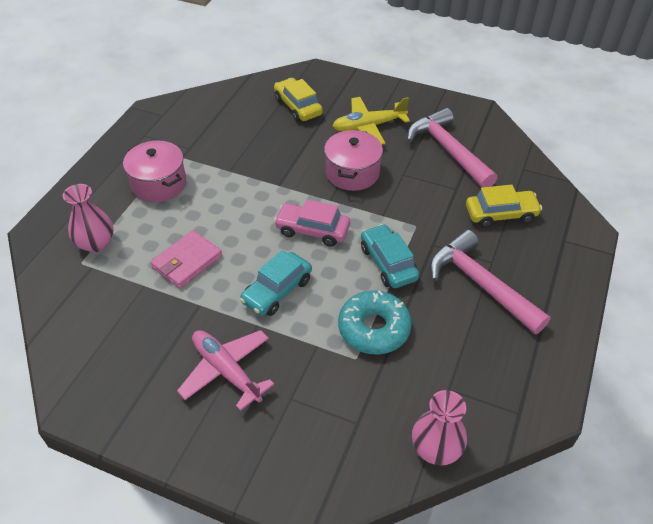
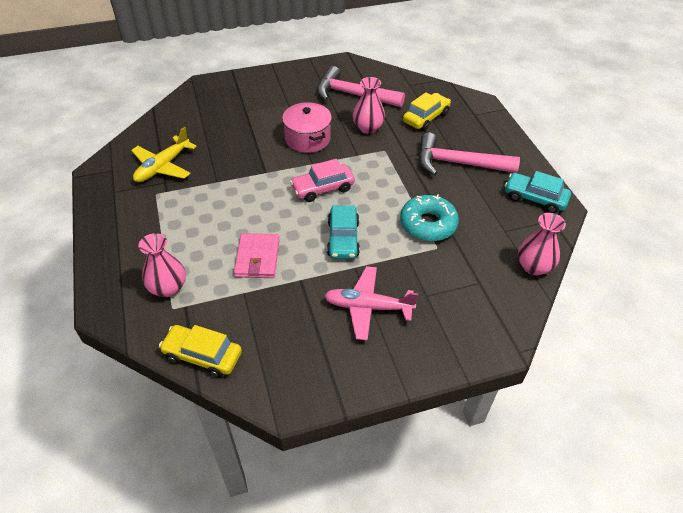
camera: 40 degrees left, 0 degrees up
pink pot [123,141,186,202] -> none
yellow car [274,78,323,122] -> yellow car moved to [159,325,242,378]
yellow plane [333,97,410,145] -> yellow plane moved to [131,127,197,182]
turquoise car [361,224,419,288] -> turquoise car moved to [505,171,571,213]
none -> pink vase [353,77,385,134]

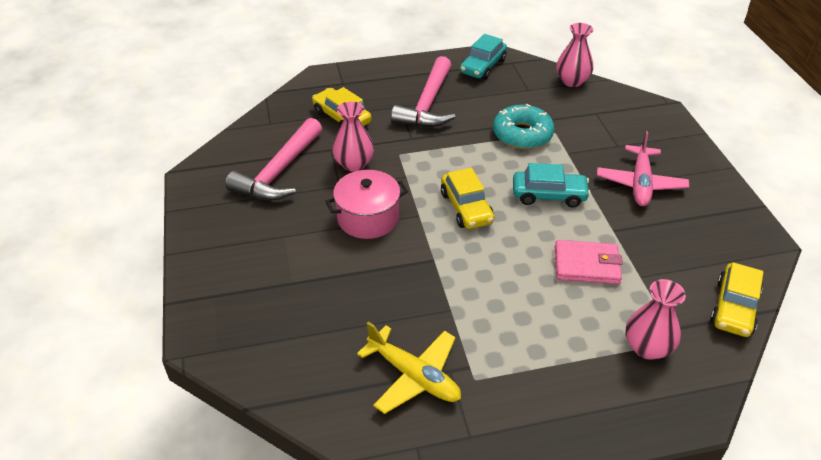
camera: 85 degrees left, 5 degrees down
pink car [290,159,355,202] -> yellow car [441,168,494,229]

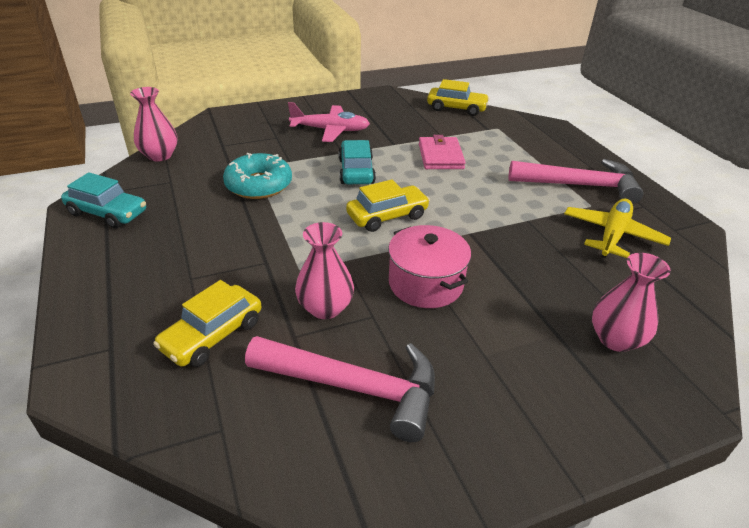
camera: 100 degrees left, 5 degrees down
pink hammer [391,56,455,127] -> pink hammer moved to [509,159,643,204]
pink vase [626,279,686,360] -> pink vase moved to [592,253,671,352]

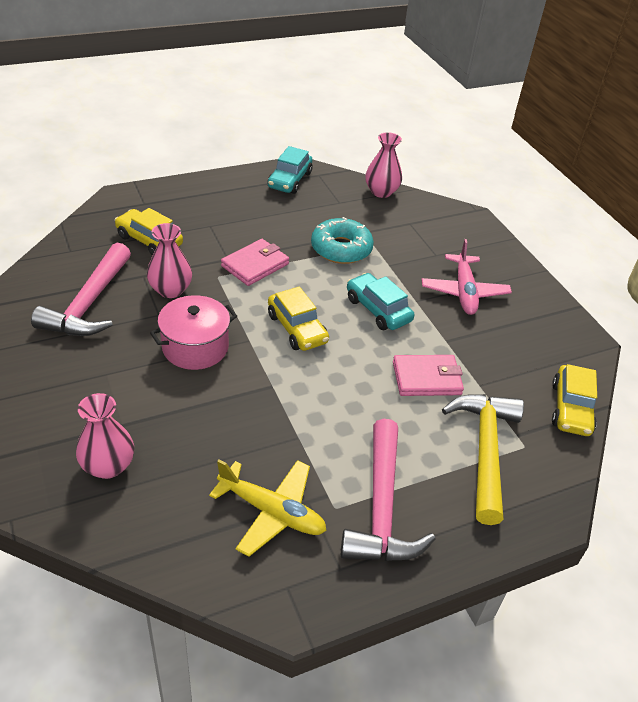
camera: 85 degrees right, 5 degrees up
turquoise car [339,140,376,184] -> turquoise car turned 120 degrees counterclockwise [347,273,414,330]
none -> pink wallet [221,239,289,286]
none -> yellow hammer [442,394,524,525]

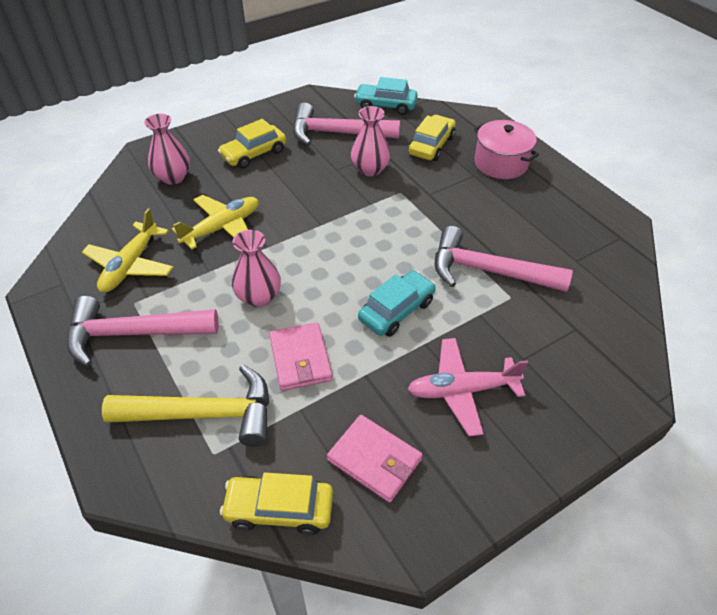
camera: 85 degrees right, 5 degrees up
pink pot [150,295,237,370] -> pink pot moved to [474,120,539,179]
pink wallet [221,239,289,286] -> pink wallet moved to [327,415,422,503]
turquoise car [268,146,312,194] -> turquoise car moved to [354,77,418,115]
yellow car [268,286,329,351] -> yellow car moved to [218,119,286,169]
turquoise donut [311,217,374,264] -> pink hammer [435,226,573,292]
pink vase [365,132,402,198] -> pink vase moved to [232,230,281,307]
none -> yellow plane [172,195,259,250]

